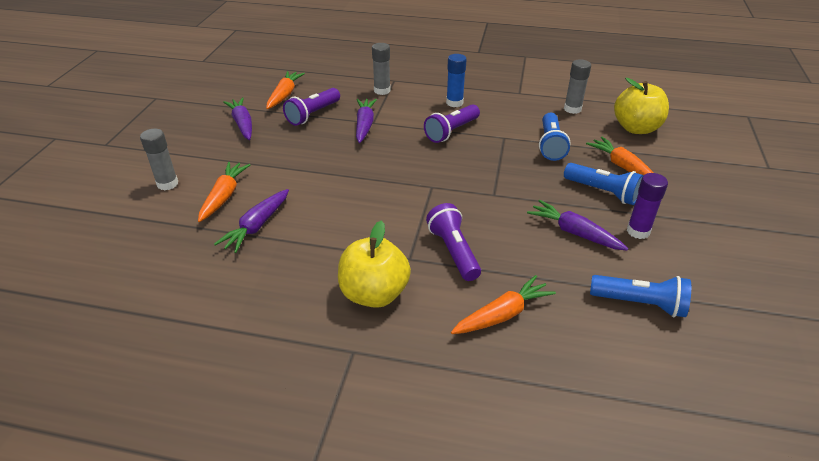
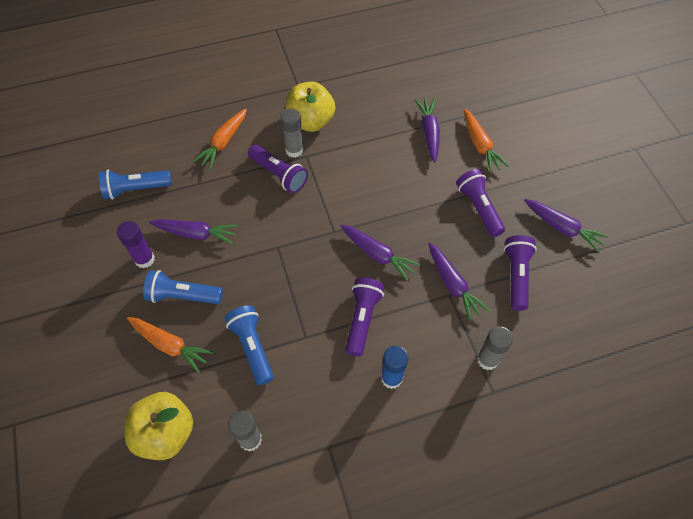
camera: 150 degrees right, 20 degrees up
grey glue stick [140,128,178,190] -> grey glue stick moved to [281,109,303,158]
orange carrot [266,71,305,109] -> none
none -> purple carrot [340,224,421,281]
none -> purple flashlight [456,169,505,237]

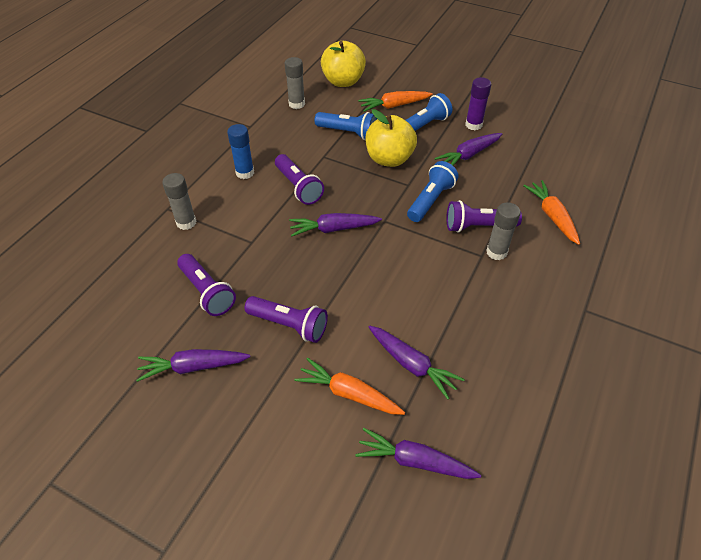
camera: 135 degrees right, 10 degrees down
blue flashlight [99,170,172,200] -> blue flashlight moved to [407,161,458,222]
yellow apple [285,82,335,132] -> yellow apple moved to [366,109,417,167]
purple carrot [428,243,490,322] -> purple carrot moved to [355,428,481,479]

